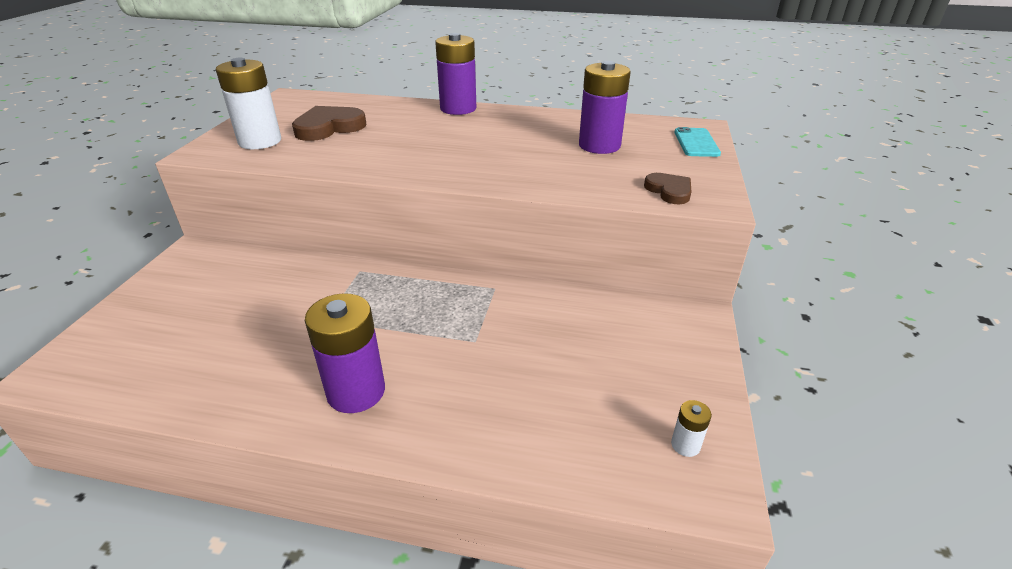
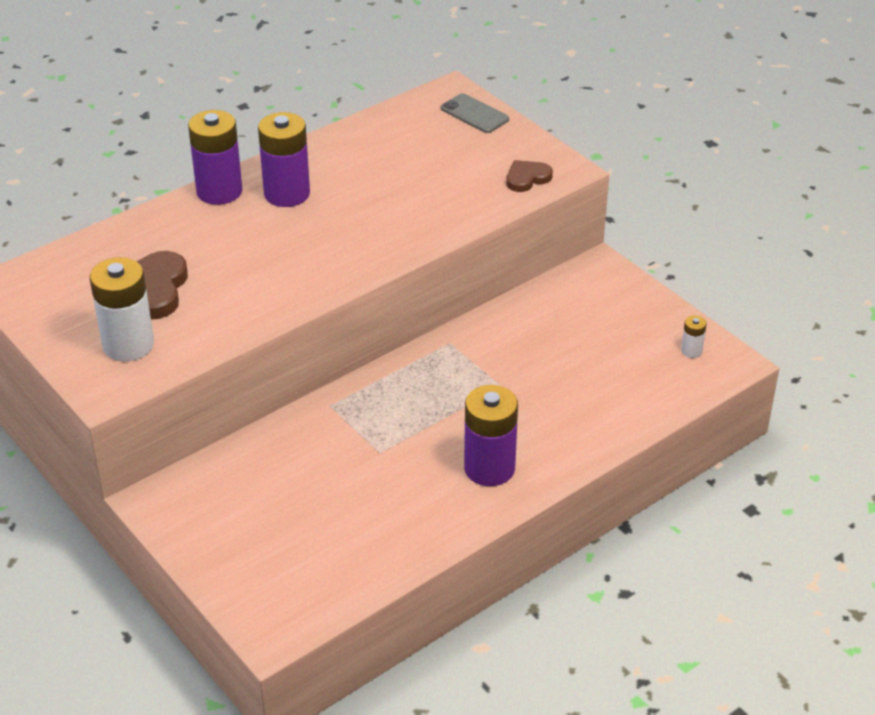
camera: 50 degrees left, 5 degrees up
purple battery [579,61,631,154] -> purple battery moved to [258,112,310,207]
brown heart [644,173,691,204] -> brown heart turned 45 degrees counterclockwise [507,160,553,192]
turquoise phone [674,127,721,157] -> grey phone [441,93,509,133]

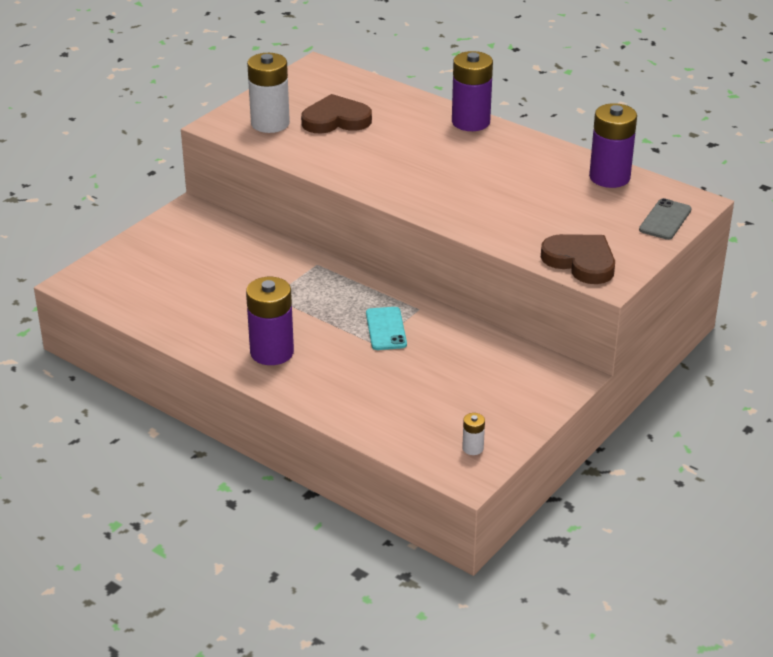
camera: 75 degrees right, 5 degrees down
purple battery [258,112,310,207] -> purple battery moved to [589,103,637,188]
brown heart [507,160,553,192] -> brown heart [541,234,615,284], size x1.66
none -> turquoise phone [366,307,407,350]

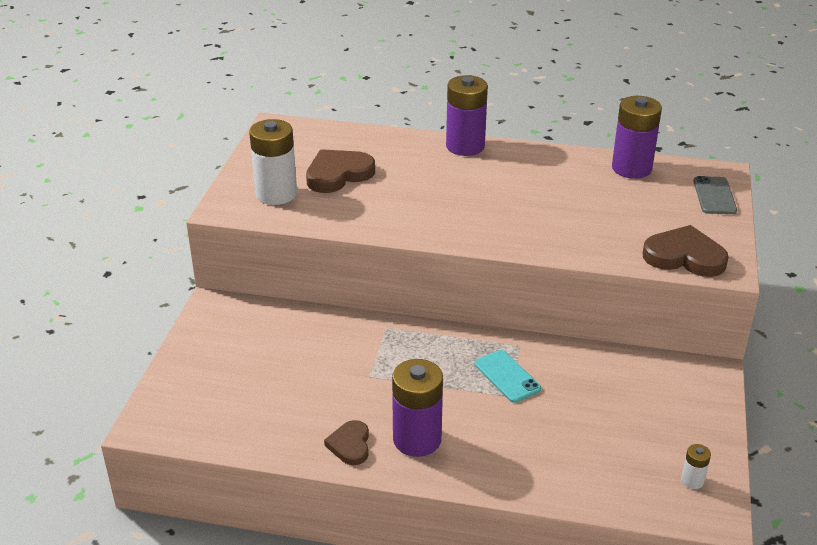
camera: 25 degrees left, 0 degrees up
none -> brown heart [324,420,369,465]

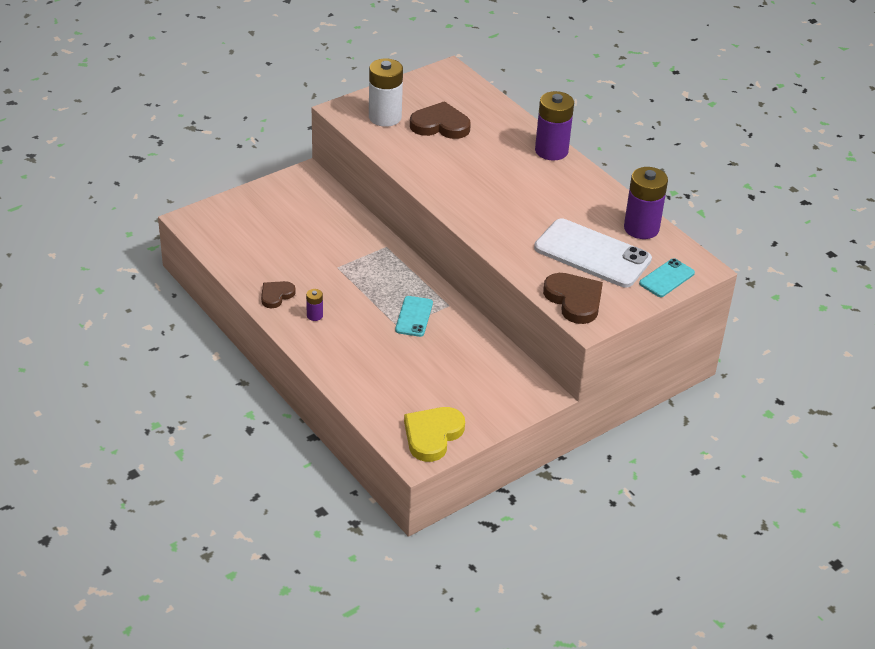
camera: 40 degrees right, 5 degrees up
purple battery [392,359,443,457] -> purple battery [306,289,323,321], size x0.45
white battery [681,444,711,489] -> yellow heart [404,407,465,462]
grey phone [693,176,737,214] -> turquoise phone [639,258,695,297]
none -> white phone [534,219,652,287]

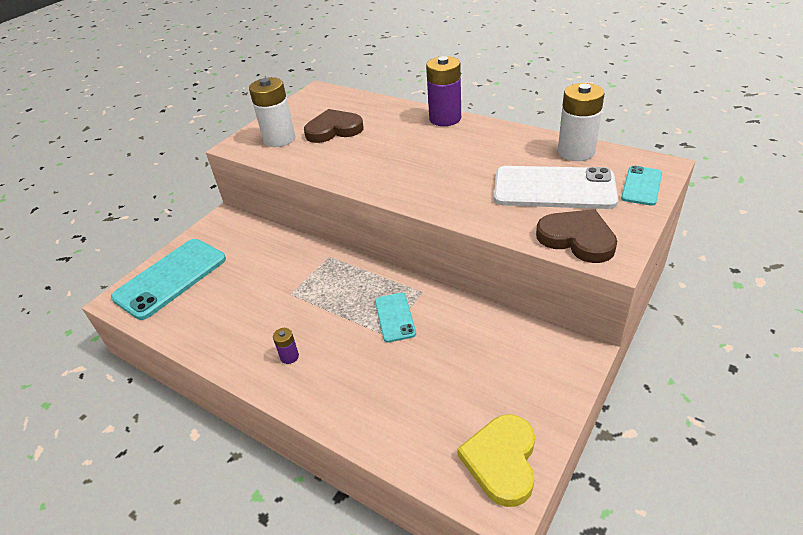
camera: 15 degrees left, 0 degrees up
brown heart [261,281,296,308] -> none
purple battery [624,167,668,239] -> white battery [558,83,605,161]
none -> turquoise phone [111,239,226,320]

